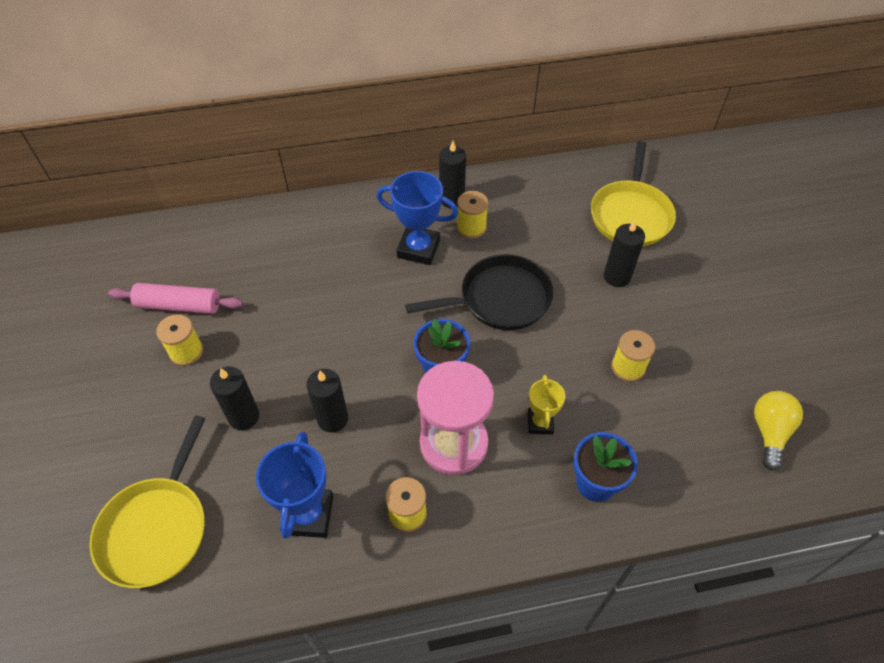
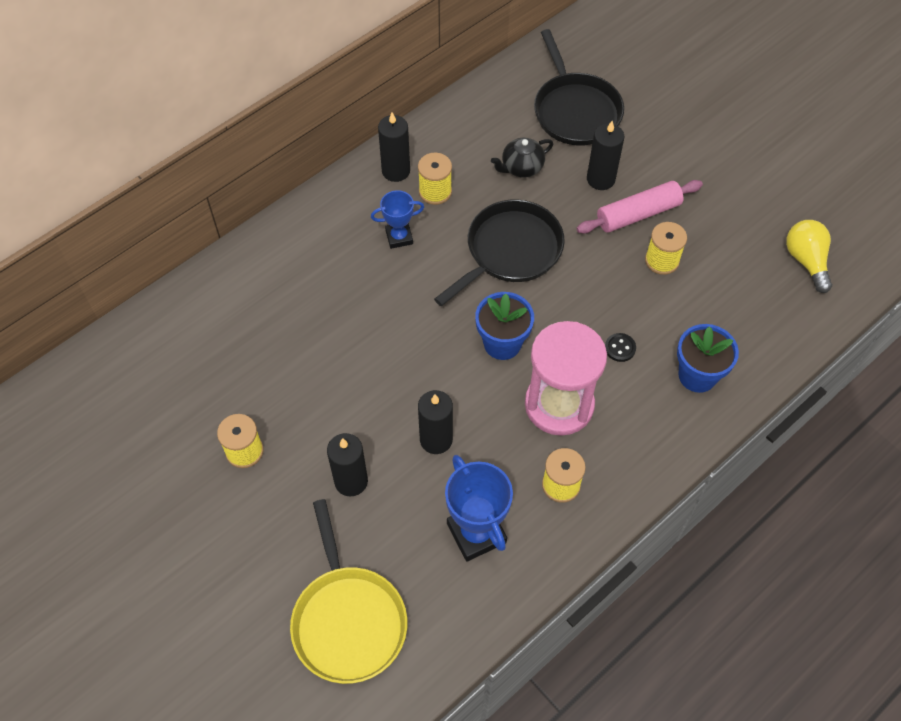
camera: 30 degrees left, 5 degrees up
pink rolling pin [108,283,243,314] -> pink rolling pin moved to [576,180,703,234]
blue trophy [377,171,458,265] -> blue trophy [371,190,424,249], size x0.60
yellow trophy [528,375,565,434] -> black button [605,333,636,362]
yellow pan [591,141,676,246] -> black pan [534,29,624,146]
none -> black teapot [491,138,553,178]

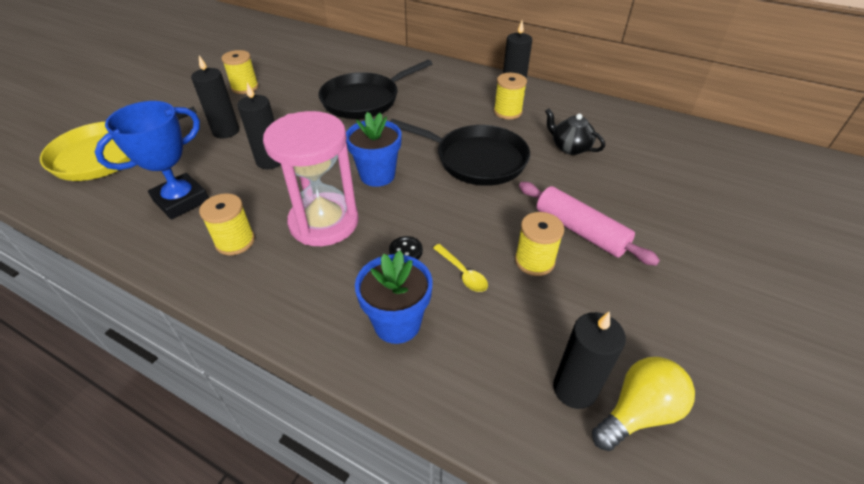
camera: 70 degrees right, 15 degrees down
blue trophy [371,190,424,249] -> none
black pan [534,29,624,146] -> black pan moved to [318,60,432,119]
black candle [587,121,624,190] -> black candle moved to [553,311,626,409]
none -> yellow spoon [433,244,488,292]

